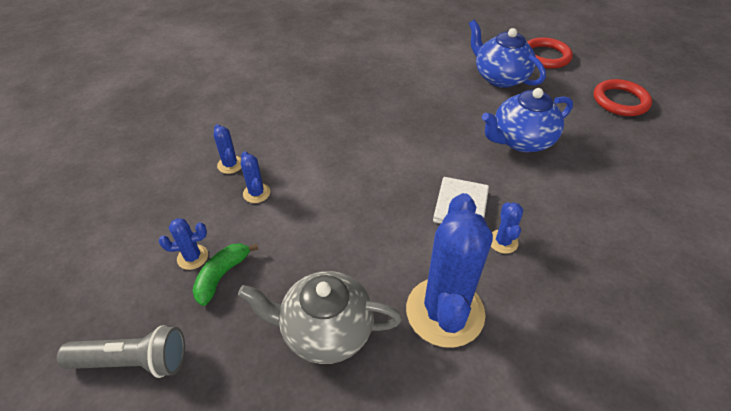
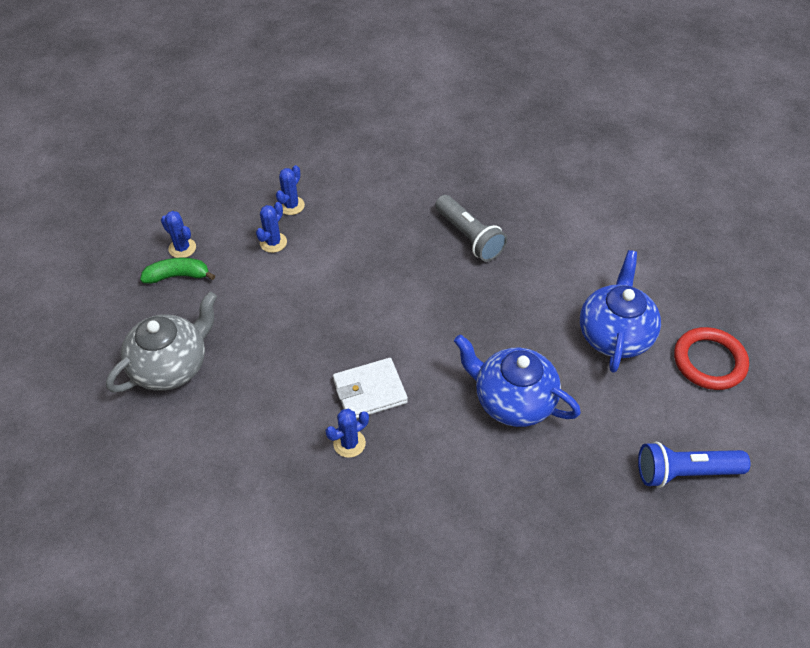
camera: 55 degrees right, 5 degrees up
grey flashlight [57,325,185,378] -> grey flashlight moved to [435,195,507,262]
grey teapot [238,271,402,364] -> grey teapot turned 75 degrees clockwise [106,292,217,392]
blue cactus [406,193,493,348] -> none
red ring [594,79,652,116] -> blue flashlight [638,442,750,488]

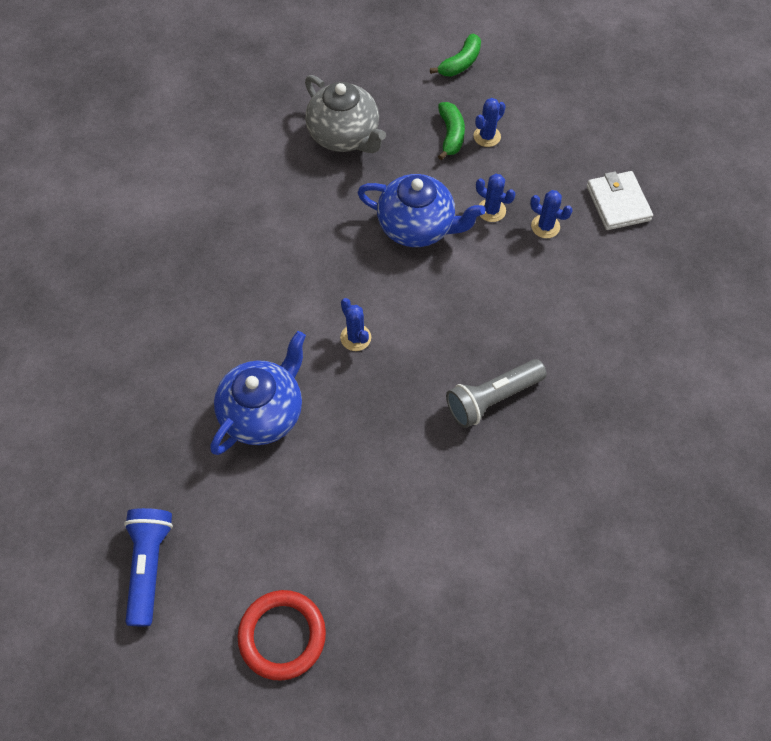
camera: 95 degrees right, 10 degrees up
blue cactus [326,409,369,458] -> blue cactus moved to [340,298,371,351]
white wallet [333,358,408,419] -> white wallet moved to [587,171,653,230]
blue teapot [580,250,661,373] -> blue teapot moved to [357,174,485,247]
none -> green banana [430,34,481,77]

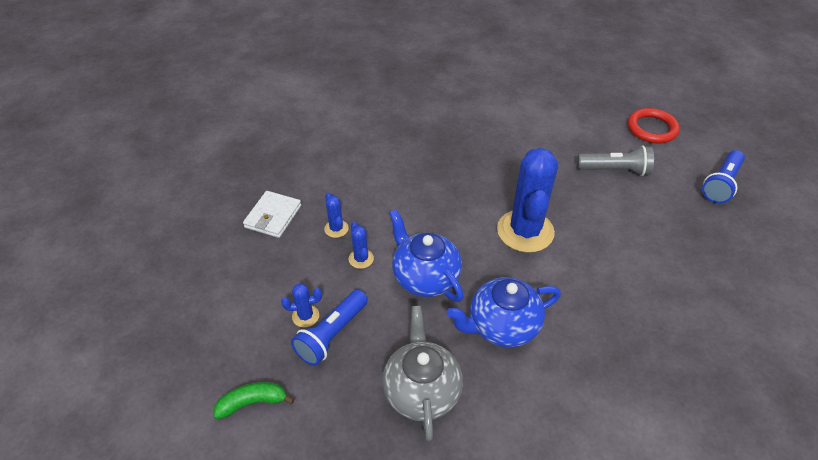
camera: 145 degrees left, 15 degrees down
blue teapot [210,331,306,455] -> blue teapot moved to [447,277,561,347]
blue cactus [340,298,371,351] -> blue cactus [497,148,558,253], size x2.35
green banana [438,102,465,160] -> blue flashlight [291,290,368,366]
grey flashlight [446,359,547,428] -> grey flashlight moved to [578,145,654,176]

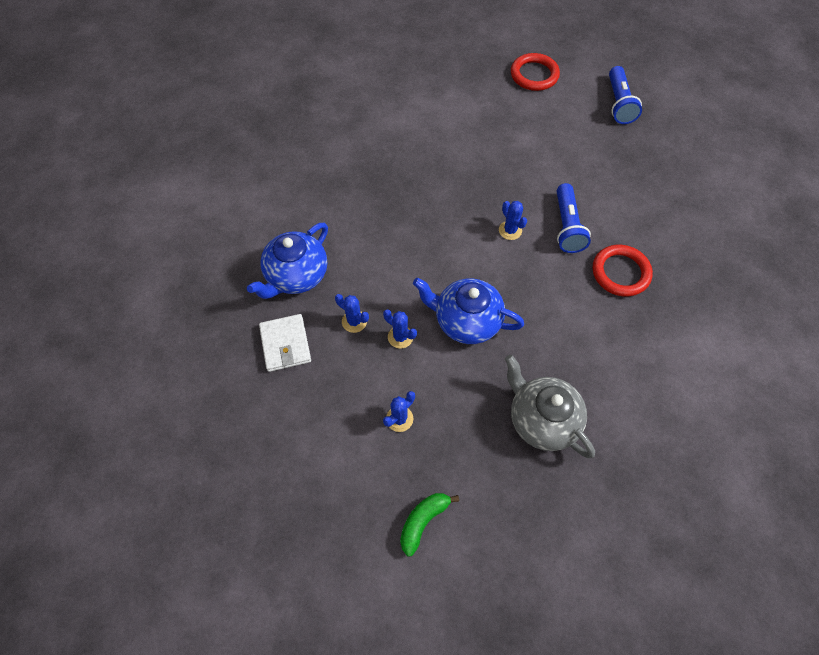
camera: 35 degrees left, 15 degrees up
blue flashlight [291,290,368,366] -> blue flashlight moved to [557,183,591,253]
blue teapot [447,277,561,347] -> blue teapot moved to [247,223,328,299]
blue cactus [497,148,558,253] -> blue cactus [499,201,527,240], size x0.43
grey flashlight [578,145,654,176] -> none
none -> red ring [593,245,653,297]

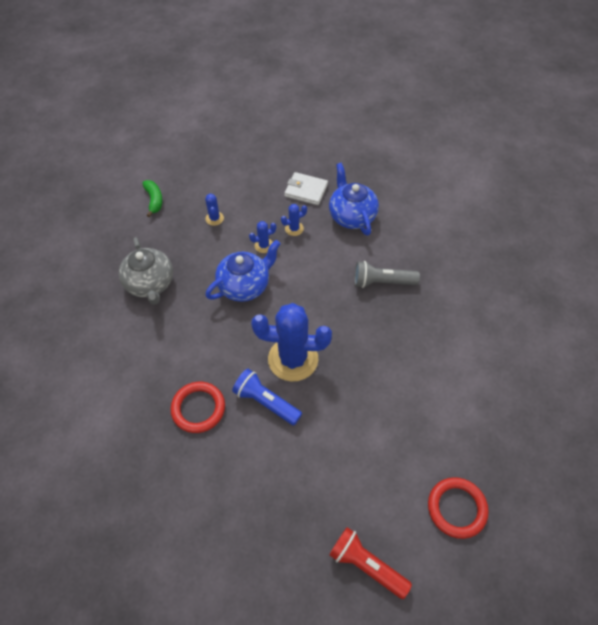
camera: 125 degrees right, 5 degrees down
blue cactus [499,201,527,240] -> blue cactus [251,303,332,382], size x2.35
grey teapot [505,355,595,458] -> grey teapot turned 75 degrees clockwise [119,237,173,305]
blue flashlight [609,66,642,124] -> red flashlight [329,527,412,599]
none -> grey flashlight [354,261,420,288]

